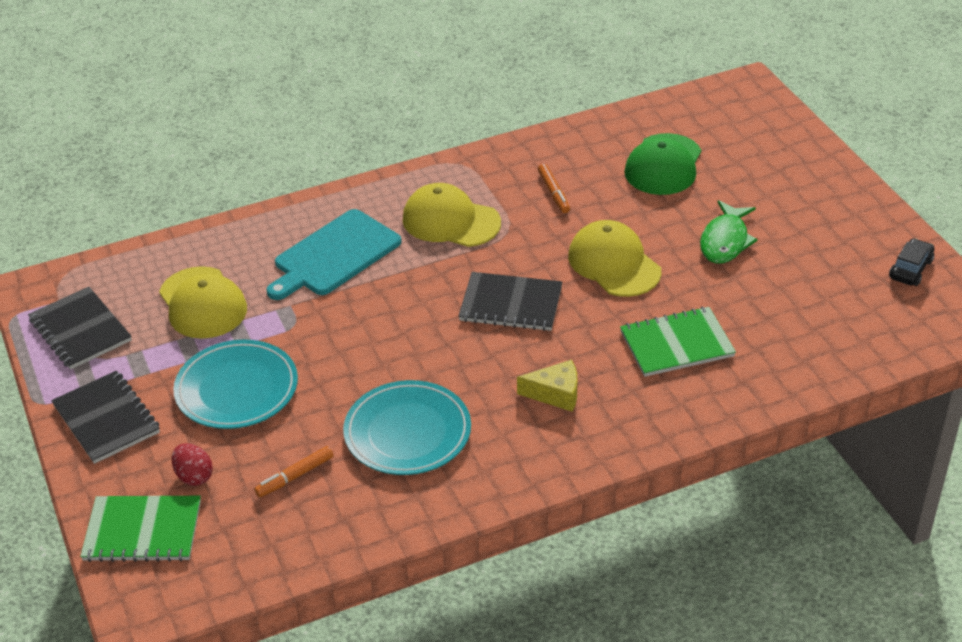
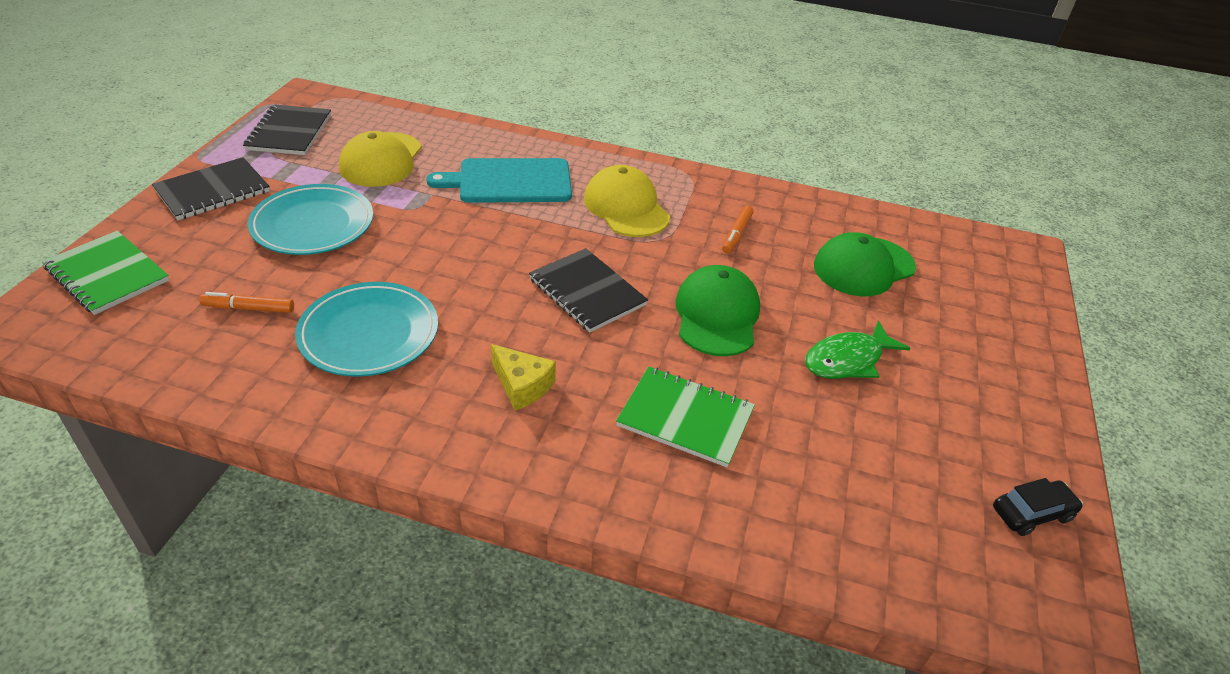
camera: 35 degrees right, 0 degrees up
black notebook [51,371,160,464] -> black notebook turned 45 degrees clockwise [152,157,270,220]
red egg [172,443,213,486] -> none
yellow cap [568,220,661,297] -> green cap [675,265,760,356]

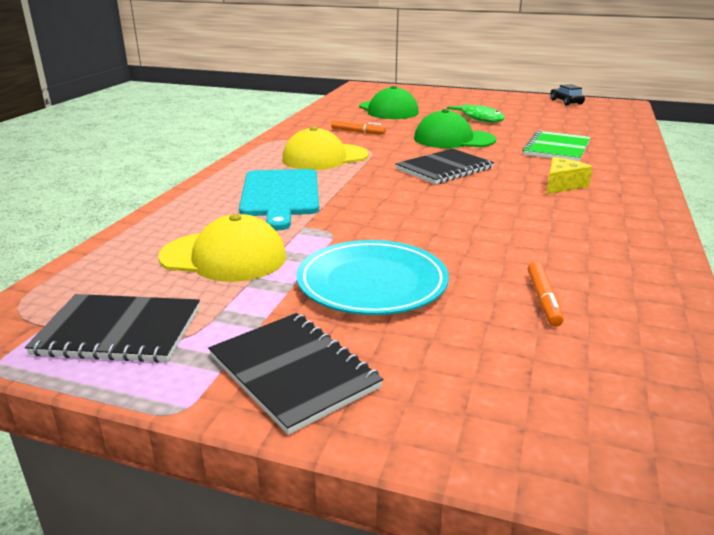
camera: 85 degrees left, 15 degrees down
green notebook [42,231,169,315] -> none
turquoise plate [295,282,438,377] -> none

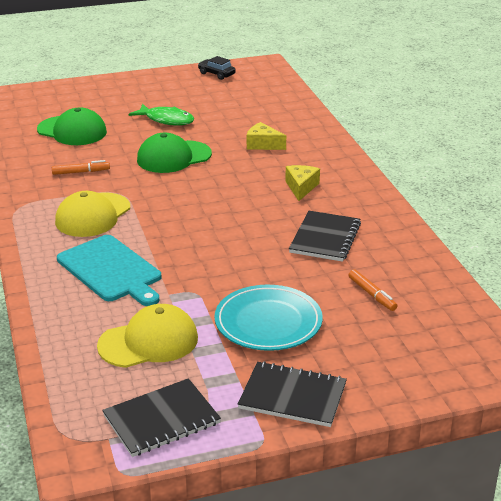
camera: 35 degrees left, 5 degrees up
black notebook [395,149,494,184] -> black notebook moved to [289,211,361,262]
green notebook [522,130,591,161] -> yellow cheese [247,122,286,150]

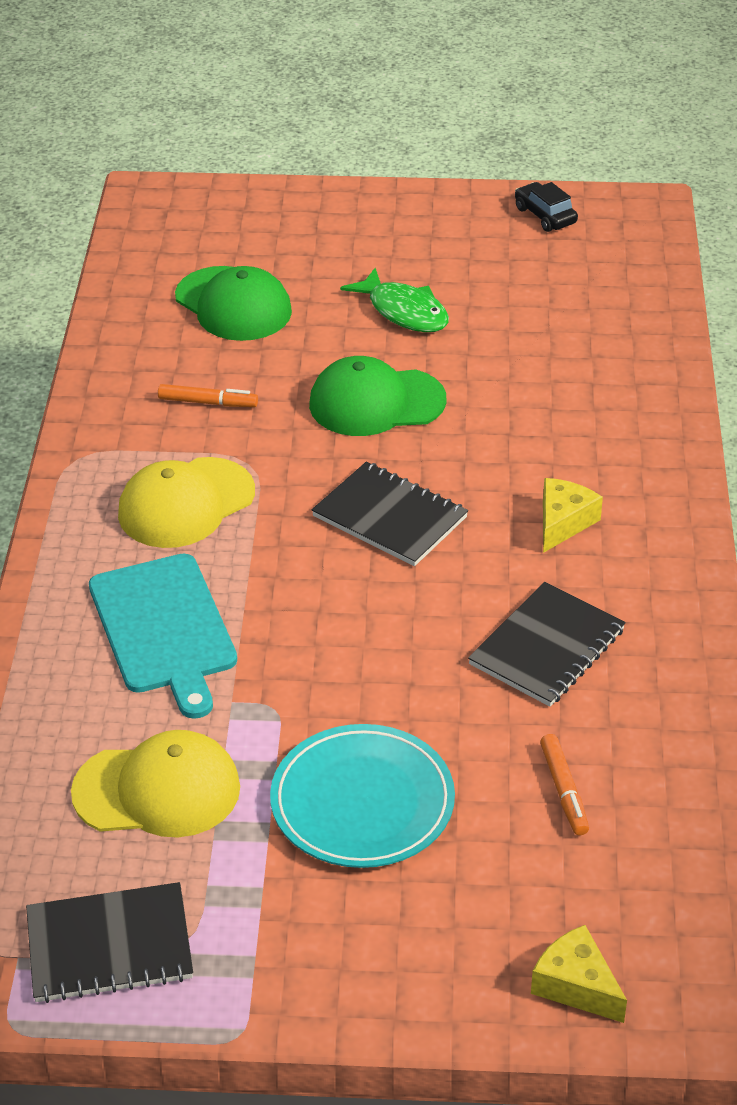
camera: 20 degrees right, 10 degrees up
black notebook [238,361,347,427] -> black notebook moved to [312,462,468,566]
yellow cheese [247,122,286,150] -> yellow cheese moved to [531,925,627,1023]

